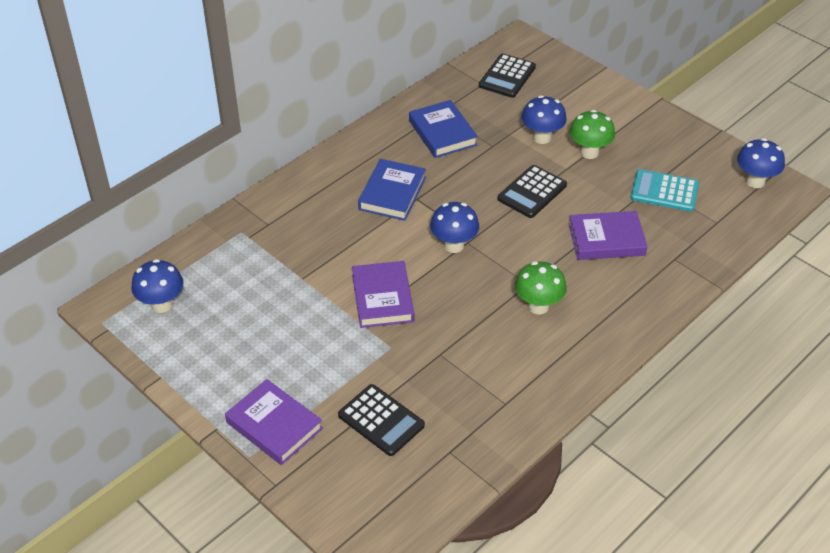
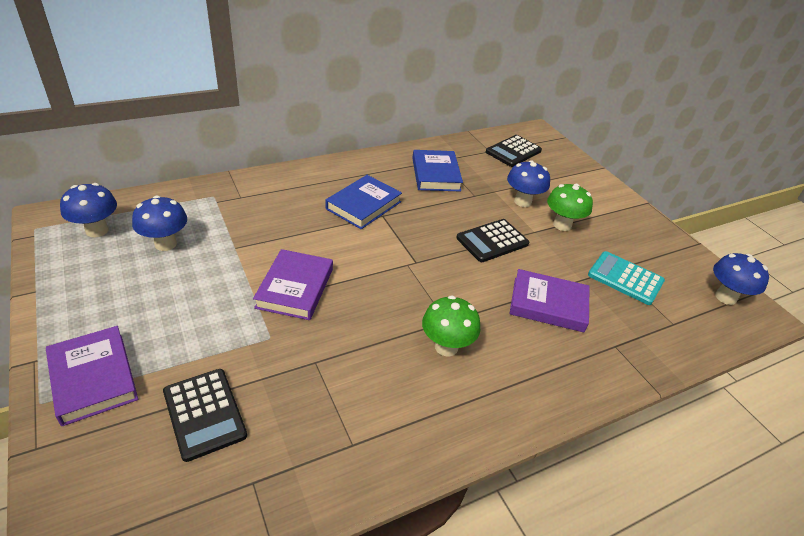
camera: 15 degrees right, 5 degrees down
blue mushroom [430,202,479,253] -> blue mushroom moved to [132,195,187,251]

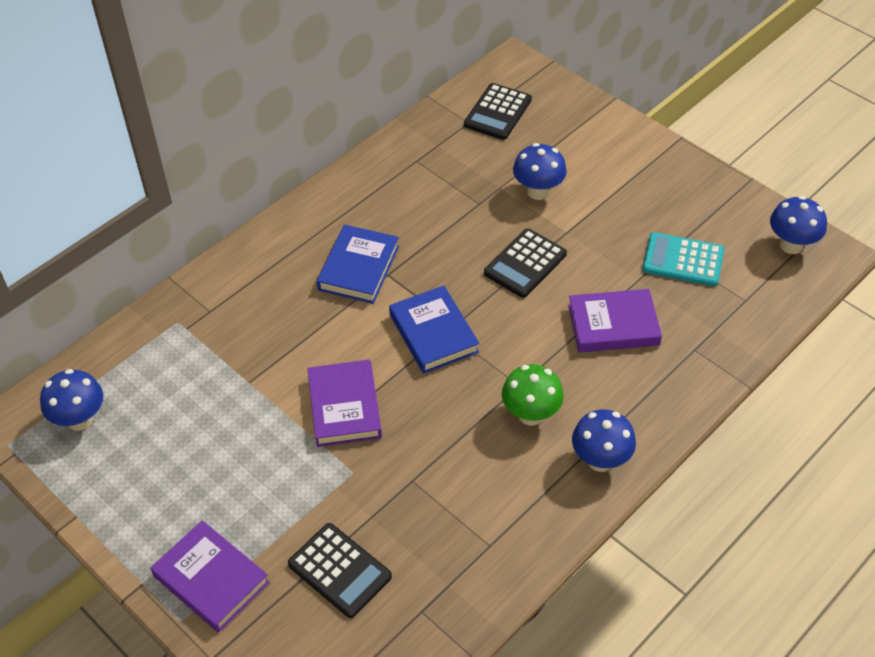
camera: 15 degrees left, 10 degrees up
blue mushroom [132,195,187,251] -> blue mushroom moved to [572,409,636,472]
blue book [412,150,463,191] -> blue book moved to [389,286,480,374]
green mushroom [547,184,593,231] -> none

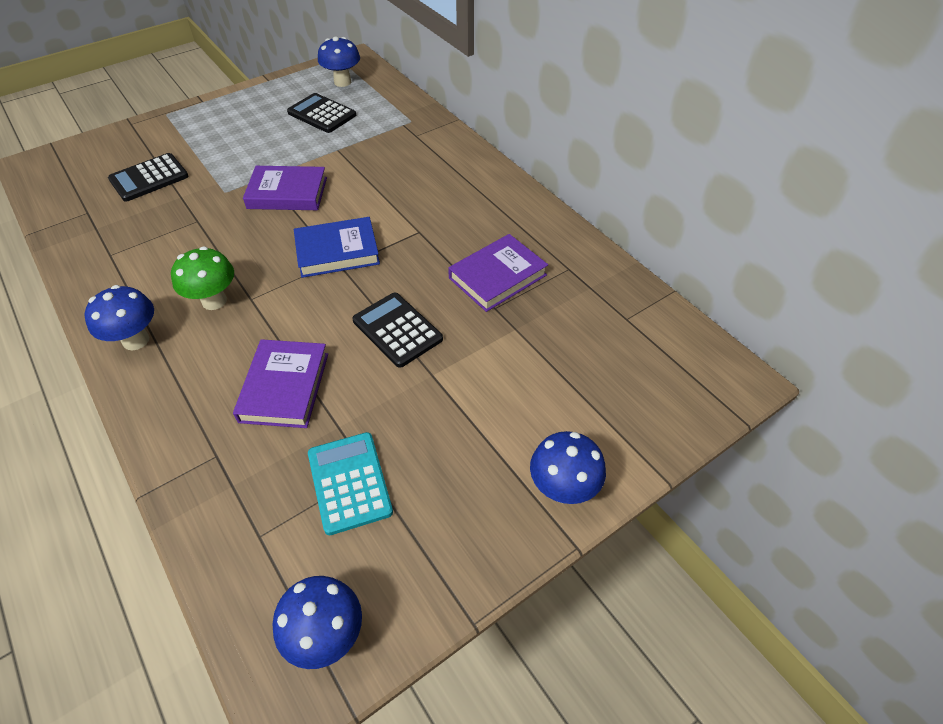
camera: 100 degrees right, 0 degrees up
purple book [151,520,270,633] -> purple book moved to [448,234,548,312]
blue book [317,225,399,304] -> none
black calculator [464,83,532,140] -> black calculator moved to [287,93,356,133]
blue mushroom [513,143,567,200] -> blue mushroom moved to [530,431,606,504]
turquoise calculator [642,232,724,286] -> turquoise calculator turned 45 degrees counterclockwise [308,432,393,535]

